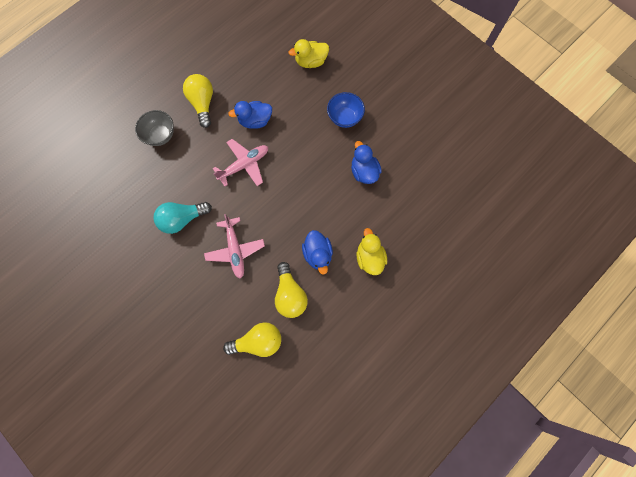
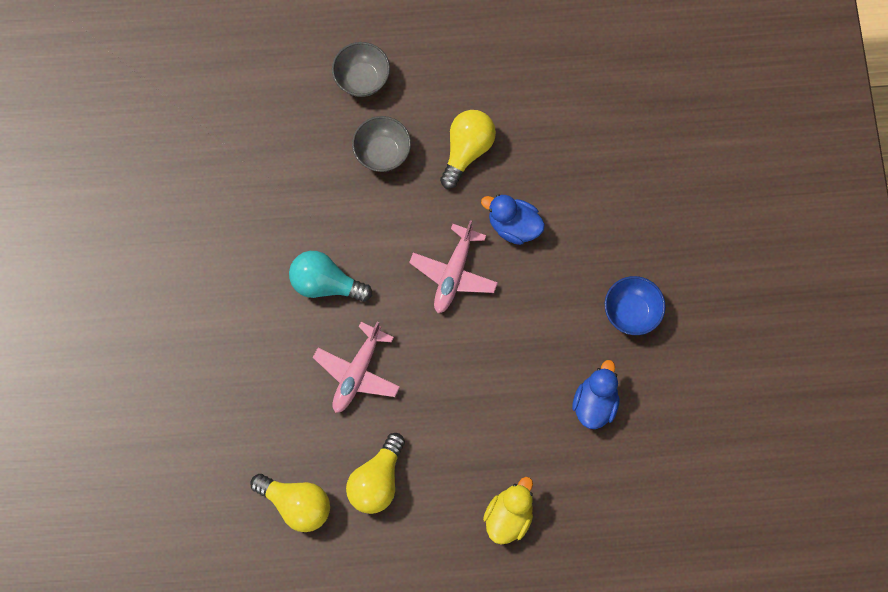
camera: 40 degrees right, 0 degrees up
pink plane [212,139,268,186] -> pink plane turned 105 degrees clockwise [409,220,498,313]
yellow duck [289,39,329,68] -> none
blue duck [302,230,333,275] -> none
none -> grey bowl [332,42,390,97]

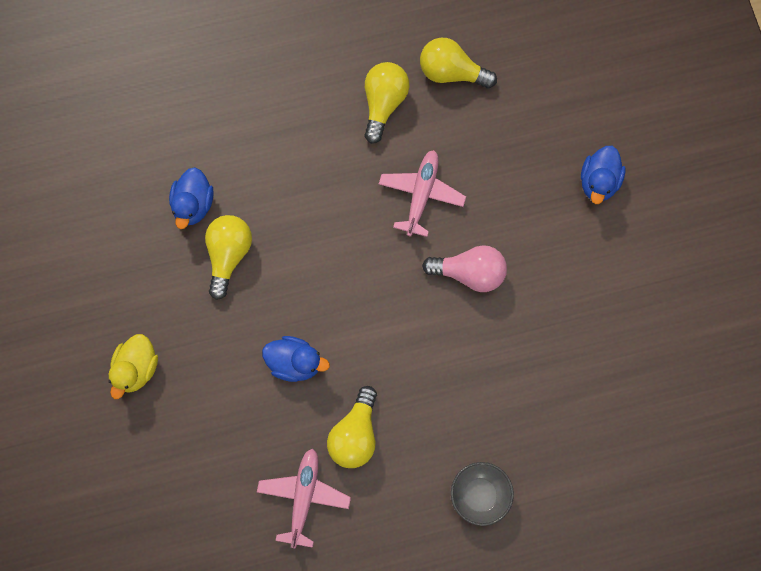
camera: 170 degrees right, 0 degrees up
turquoise light bulb [289,251,372,302] -> pink light bulb [422,245,507,292]
grey bowl [352,116,411,172] -> none
pink plane [409,220,498,313] -> pink plane moved to [257,448,351,549]
yellow duck [483,477,533,545] -> yellow duck moved to [109,334,158,399]
blue bowl [605,276,666,335] -> none
none -> yellow light bulb [205,215,252,300]
none -> blue duck [581,146,626,204]

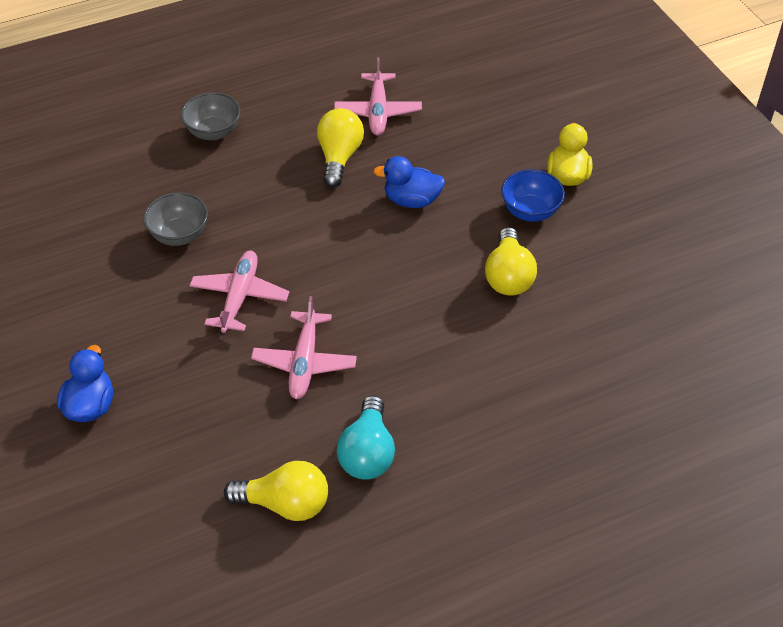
camera: 170 degrees right, 25 degrees down
blue duck [169,167,214,229] -> none
yellow light bulb [364,62,410,144] -> turquoise light bulb [336,395,395,480]
pink light bulb [422,245,507,292] -> pink plane [189,251,289,333]
none -> grey bowl [143,192,208,246]
none -> blue bowl [501,169,565,222]

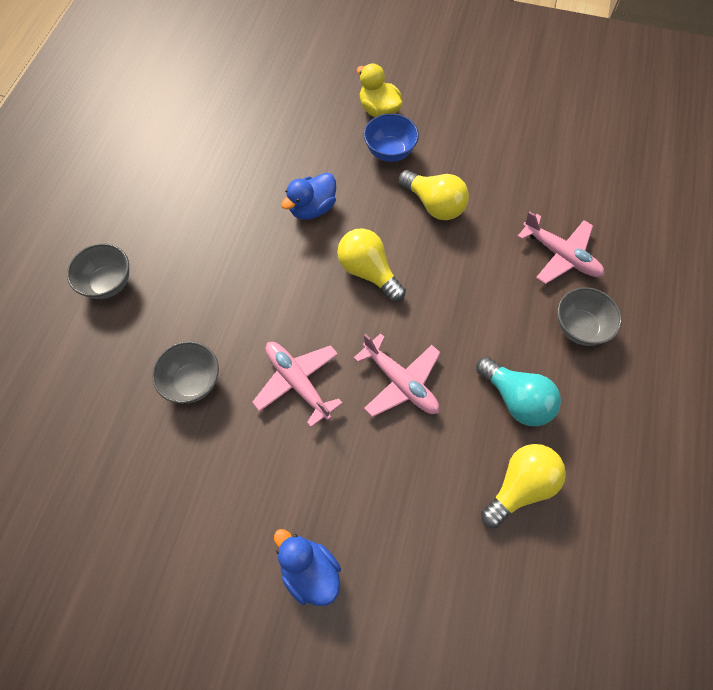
camera: 50 degrees left, 15 degrees up
yellow light bulb [317,108,364,188] -> yellow light bulb moved to [337,228,406,302]
pink plane [334,57,422,136] -> pink plane moved to [517,211,604,284]
none -> grey bowl [557,287,622,346]

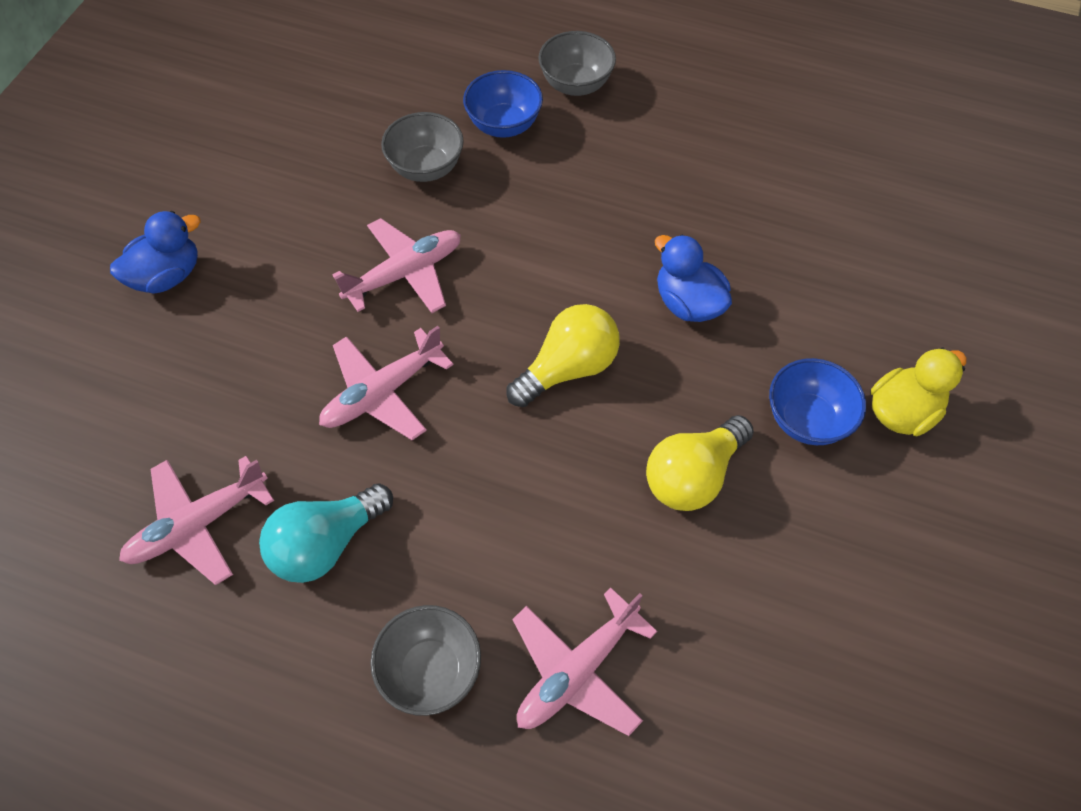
camera: 95 degrees right, 5 degrees down
yellow light bulb [481,444,566,528] -> pink plane [119,456,274,585]
none -> blue bowl [463,70,543,138]

